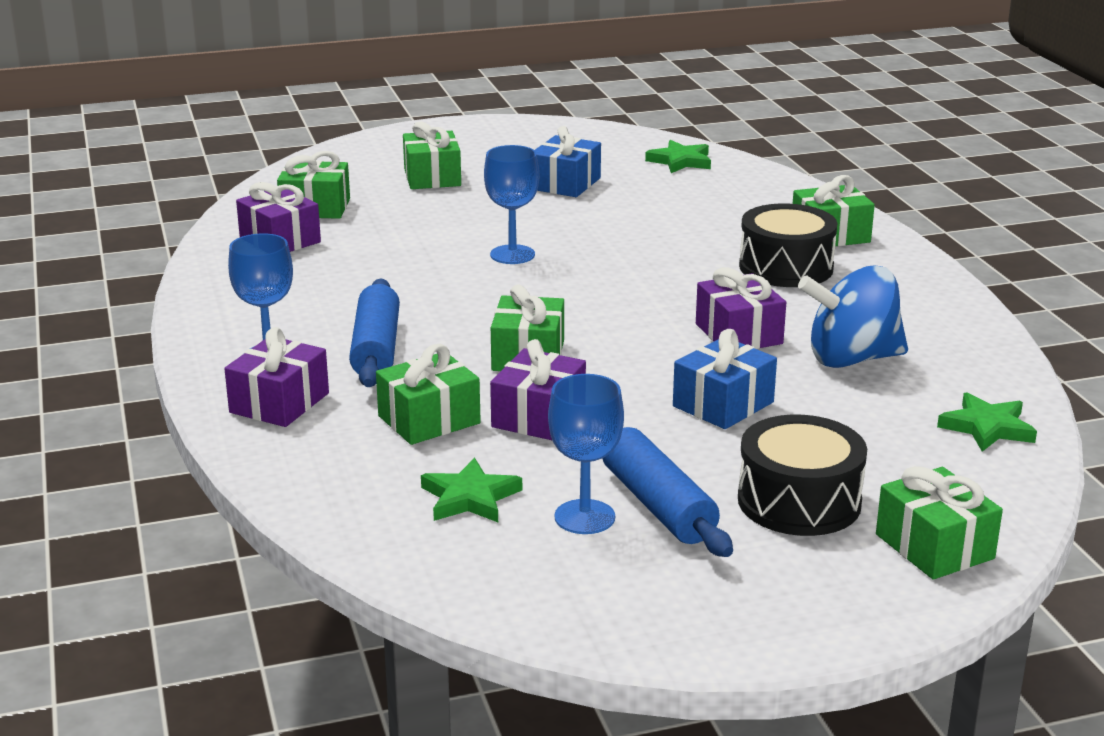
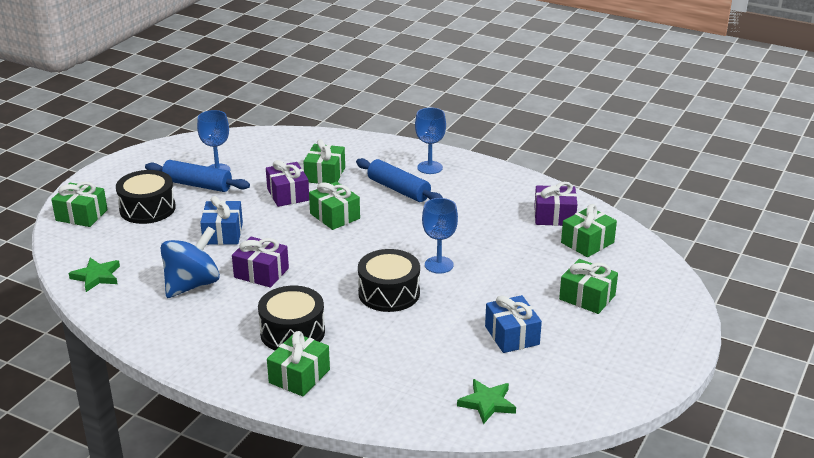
camera: 135 degrees right, 5 degrees up
purple gift [224,327,329,427] -> none
green star [421,458,522,522] -> none
none -> black drum [358,249,420,312]

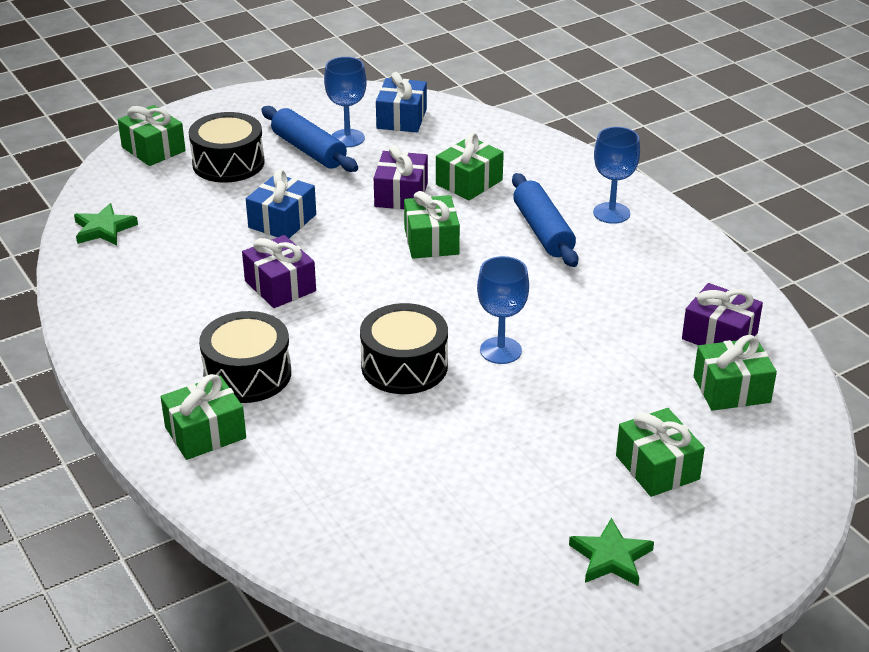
camera: 30 degrees right, 5 degrees up
blue spinning top [160,226,220,298] -> none
green star [457,379,516,424] -> green star moved to [569,518,654,586]
blue gift [485,295,542,353] -> blue gift moved to [376,72,427,132]

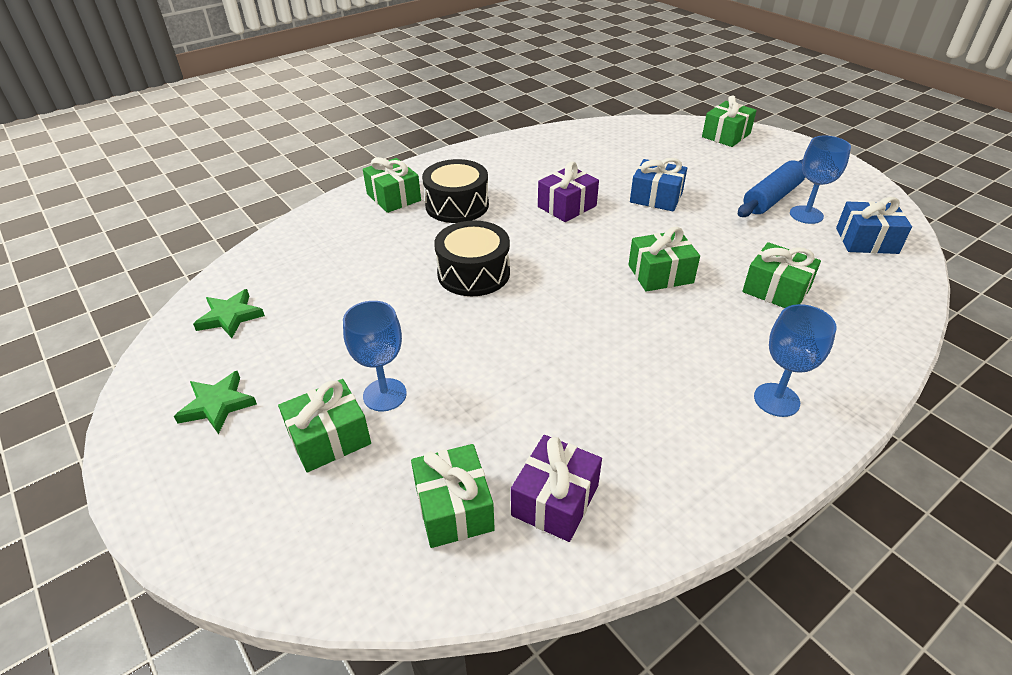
camera: 85 degrees right, 5 degrees up
green star [74,203,138,245] -> green star moved to [193,289,265,338]
black drum [189,112,265,183] -> none
purple gift [374,145,428,209] -> none
blue goblet [477,256,529,364] -> blue goblet moved to [343,301,407,411]
blue rolling pin [512,173,578,267] -> none

